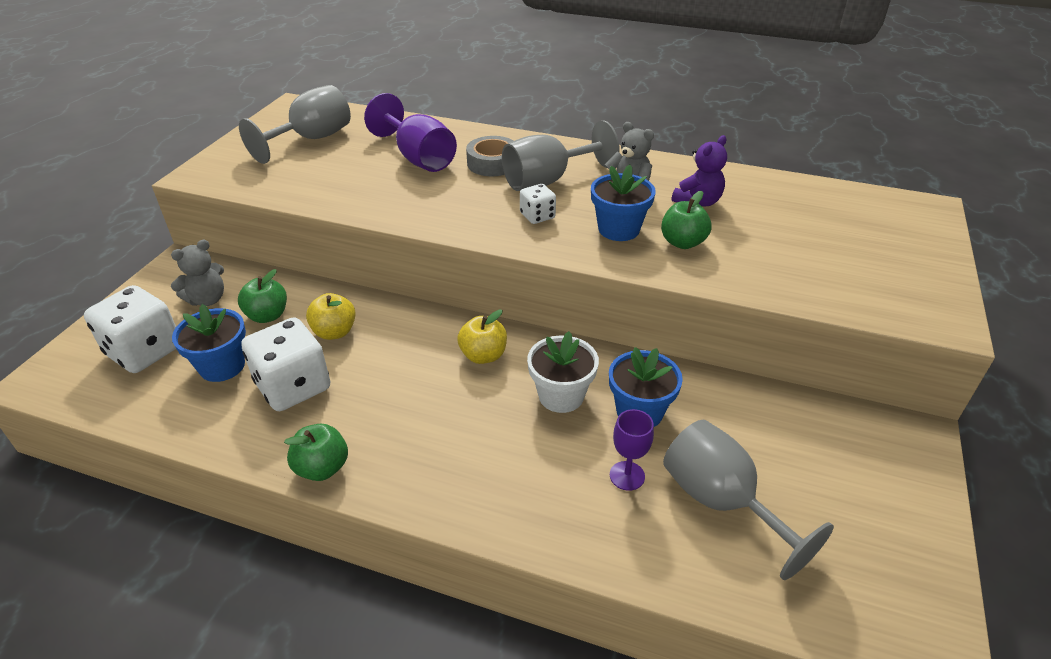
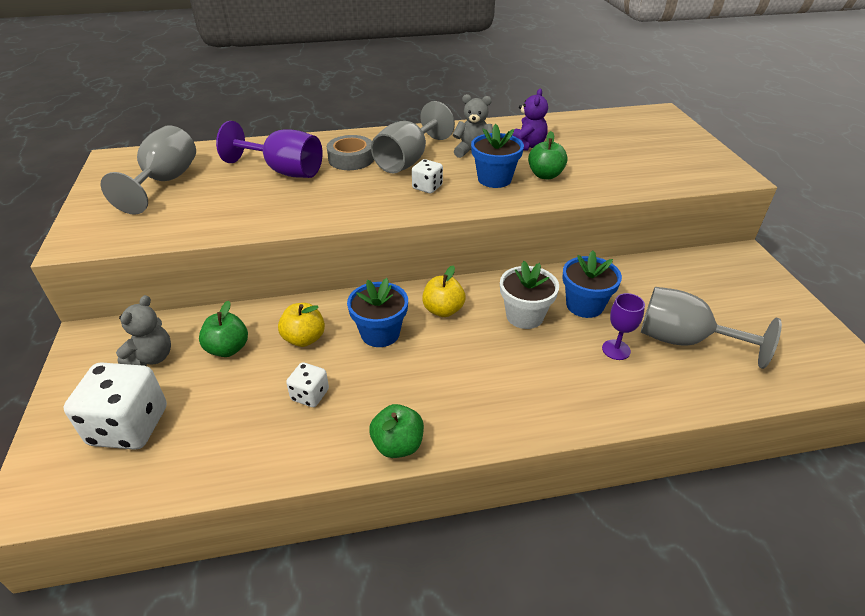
camera: 30 degrees left, 0 degrees up
blue flower pot [172,304,246,382] -> blue flower pot moved to [347,278,408,347]
white dice [241,317,330,411] -> white dice [286,362,329,407], size x0.51

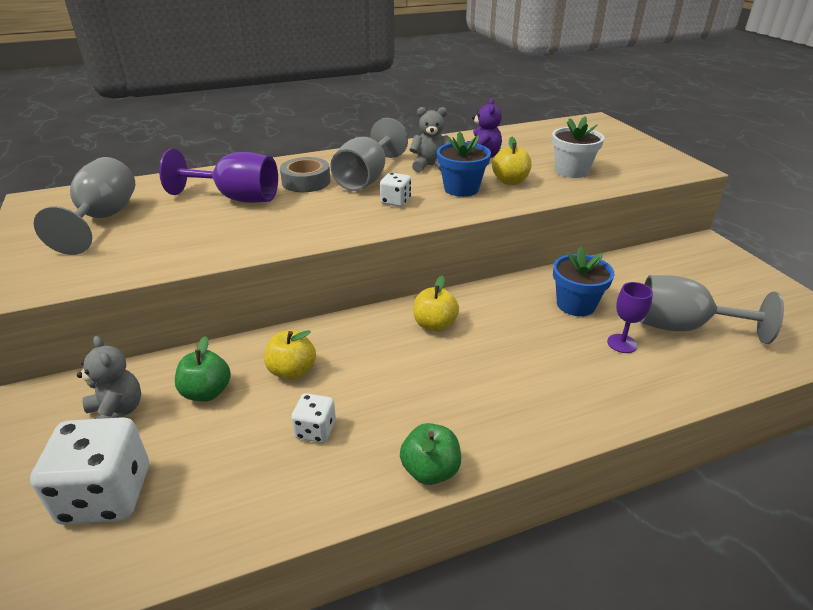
camera: 10 degrees left, 5 degrees down
grey teddy bear [116,295,171,366] -> grey teddy bear turned 45 degrees counterclockwise [77,336,141,419]
blue flower pot [347,278,408,347] -> none
white flower pot [500,261,559,329] -> white flower pot moved to [552,116,604,178]
green apple [528,131,568,179] -> yellow apple [492,137,532,185]

